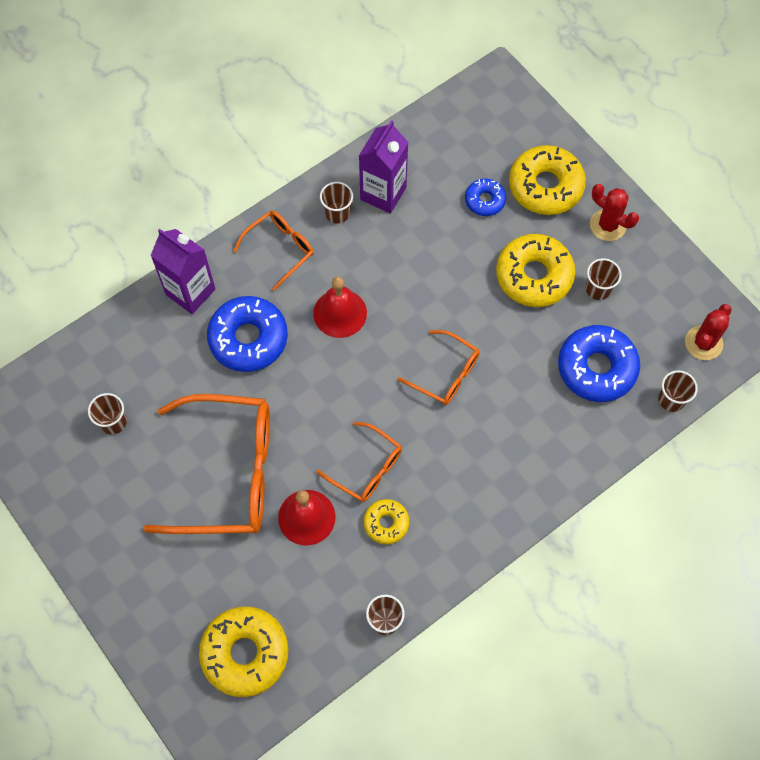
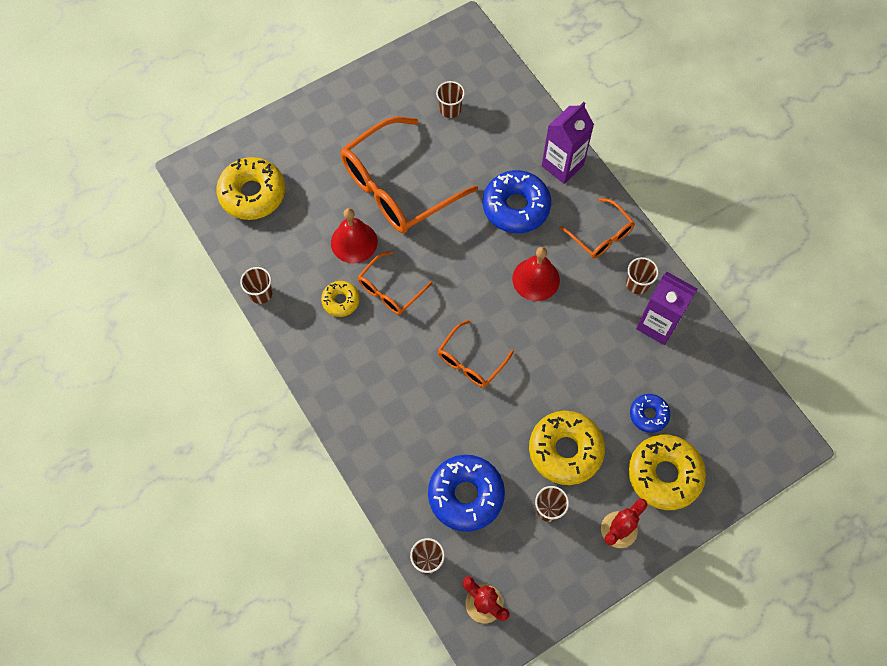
camera: 95 degrees right, 0 degrees up
orange glasses [143,394,270,534] -> orange glasses turned 45 degrees clockwise [341,117,478,233]

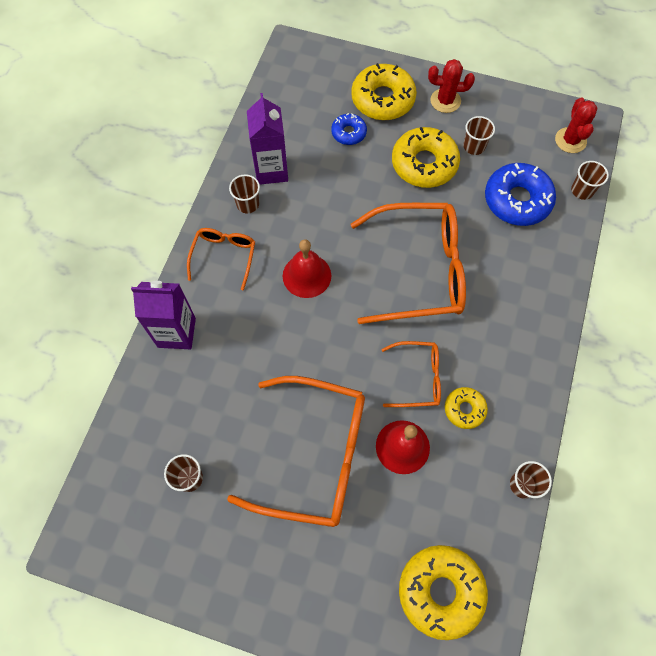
camera: 130 degrees left, 0 degrees up
orange glasses [438,320,514,387] -> orange glasses [351,203,466,324], size x1.96
blue donut [483,170,551,233] -> none

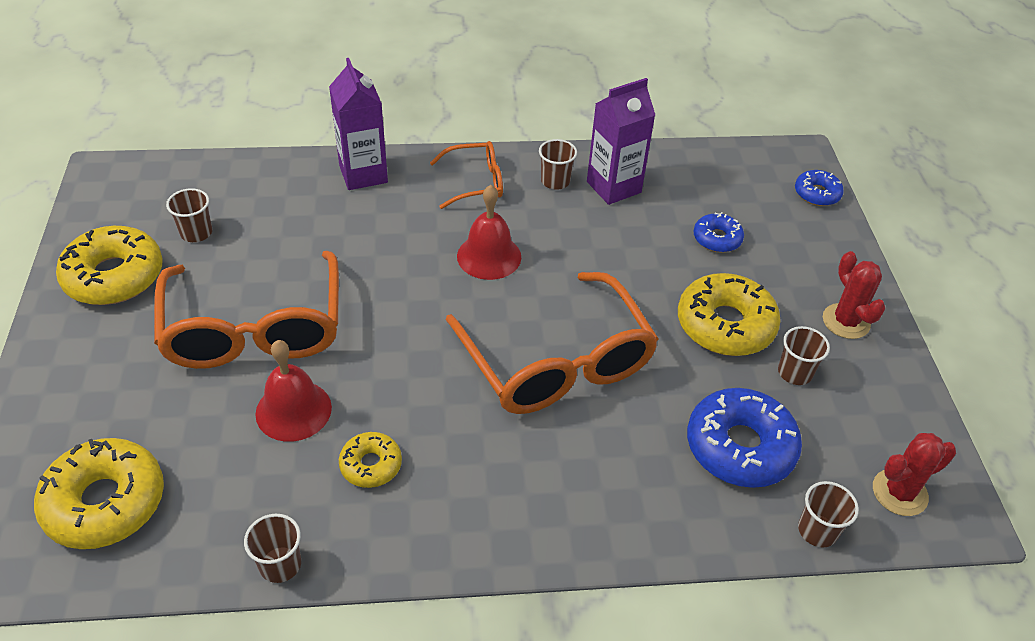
camera: 65 degrees right, 20 degrees down
yellow donut [351,63,417,120] -> yellow donut moved to [56,226,163,305]
orange glasses [381,341,441,407] -> none
none -> blue donut [795,170,844,206]

